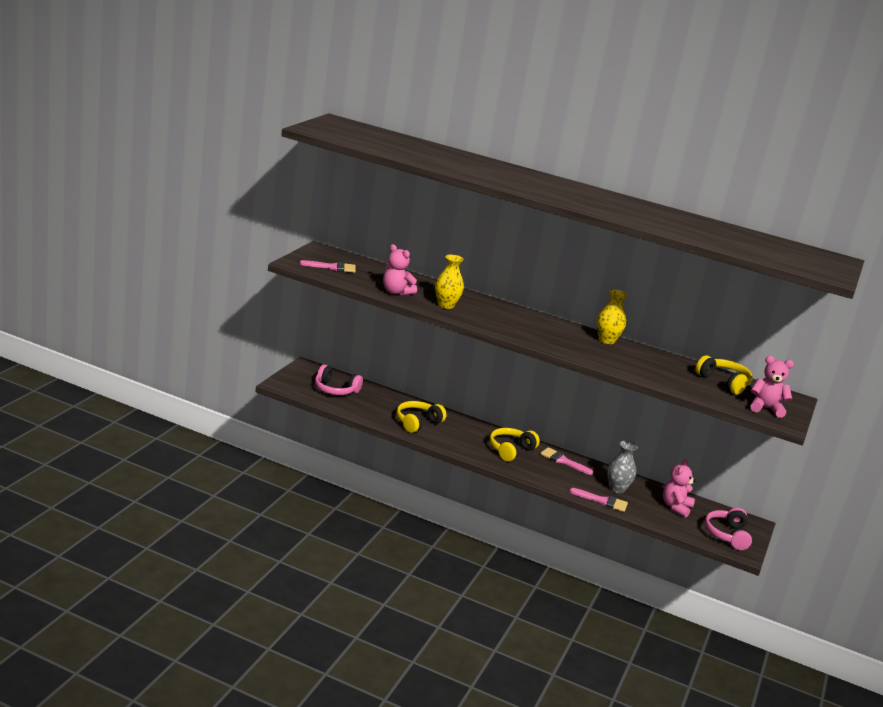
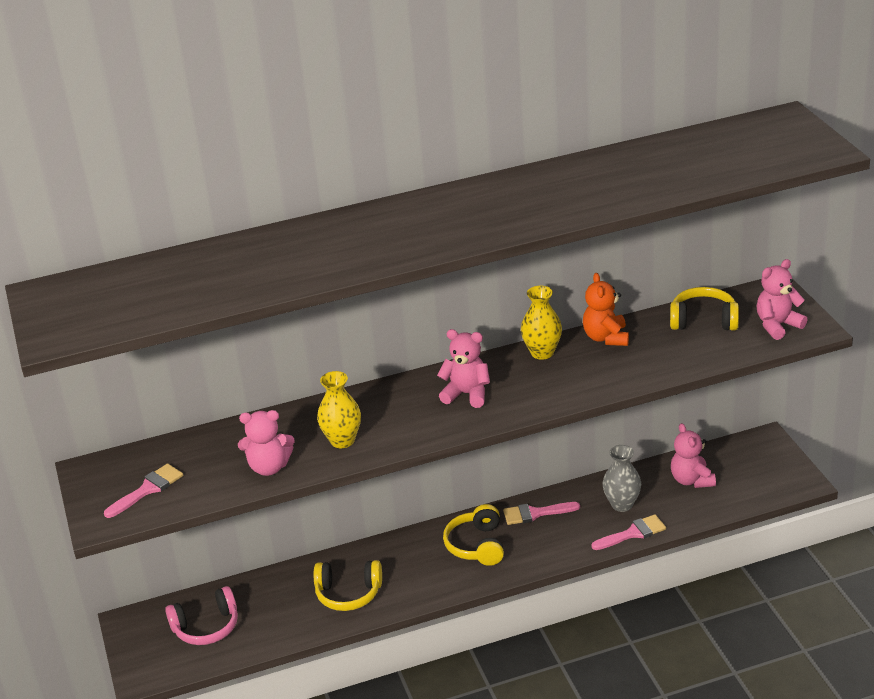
camera: 35 degrees left, 10 degrees up
yellow headphones [396,401,447,433] -> yellow headphones turned 90 degrees counterclockwise [314,560,382,611]
pink headphones [704,507,752,550] -> none
none -> pink teddy bear [437,329,490,408]
none -> orange teddy bear [583,273,629,346]

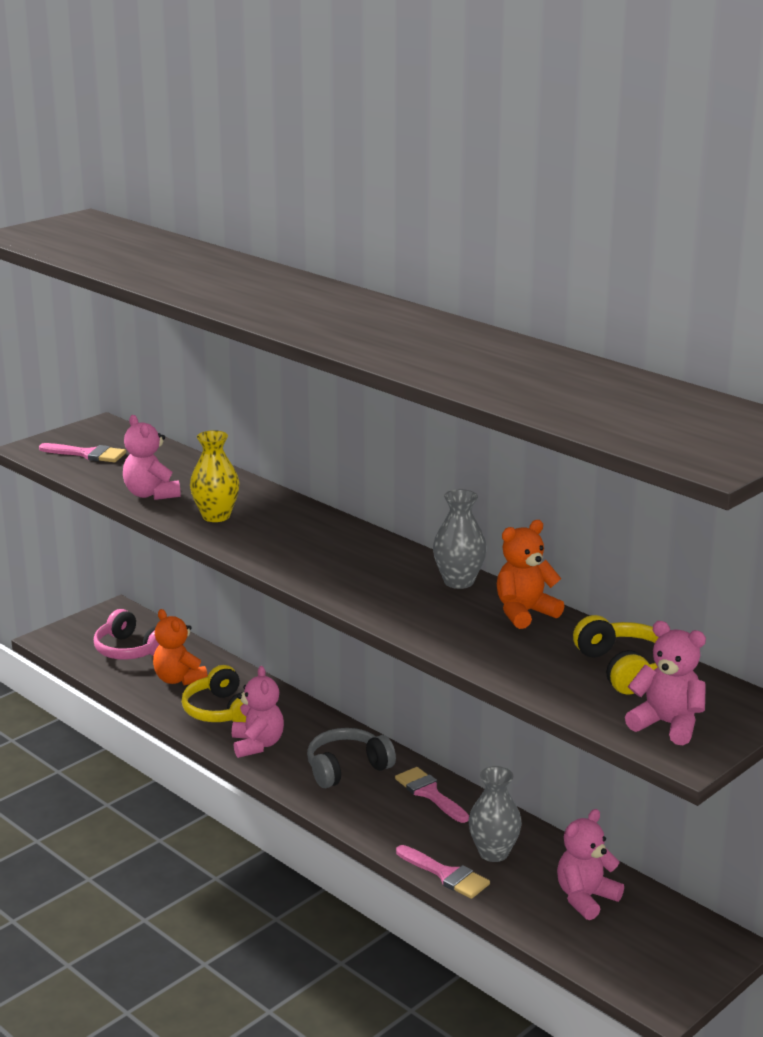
camera: 60 degrees right, 10 degrees down
pink teddy bear [437,329,490,408] -> pink teddy bear moved to [232,666,284,758]
yellow headphones [443,504,504,566] -> grey headphones [307,728,396,788]
yellow vase [521,286,562,360] -> grey vase [433,489,487,589]
none -> orange teddy bear [153,609,208,685]

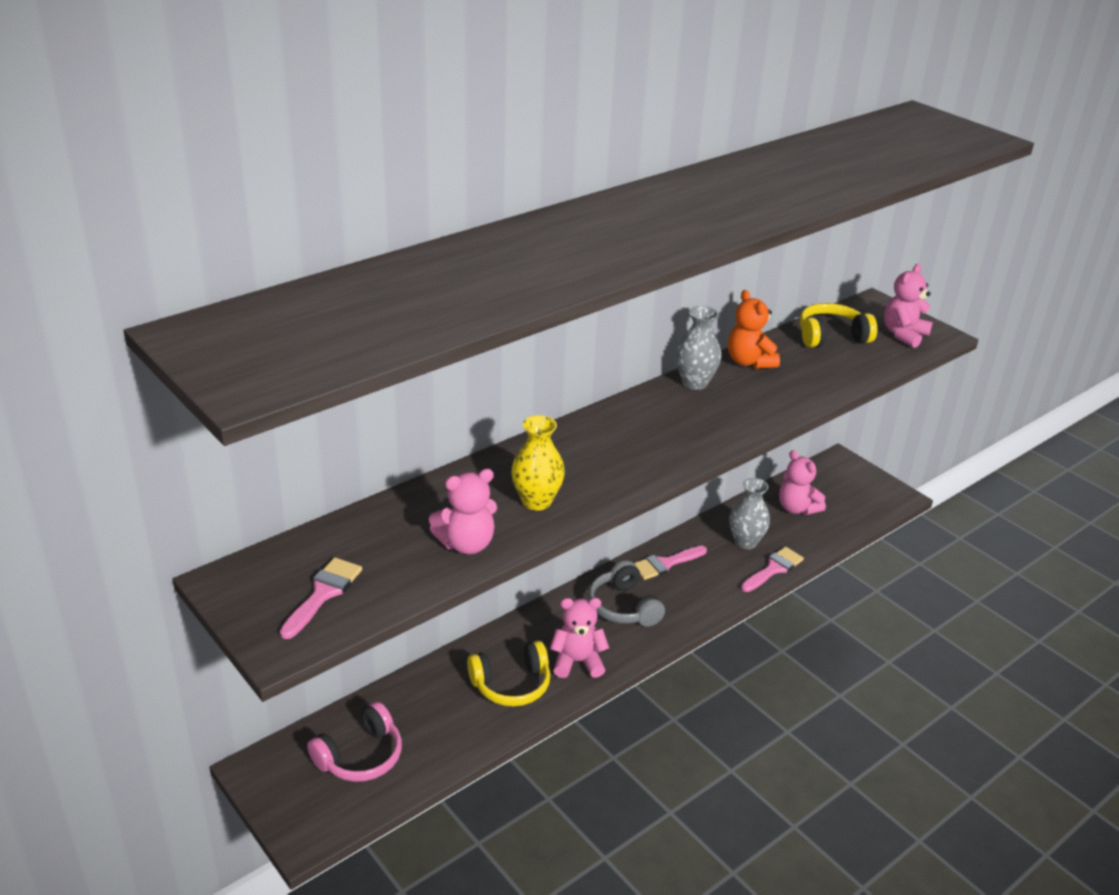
camera: 85 degrees left, 10 degrees up
orange teddy bear [153,609,208,685] -> none

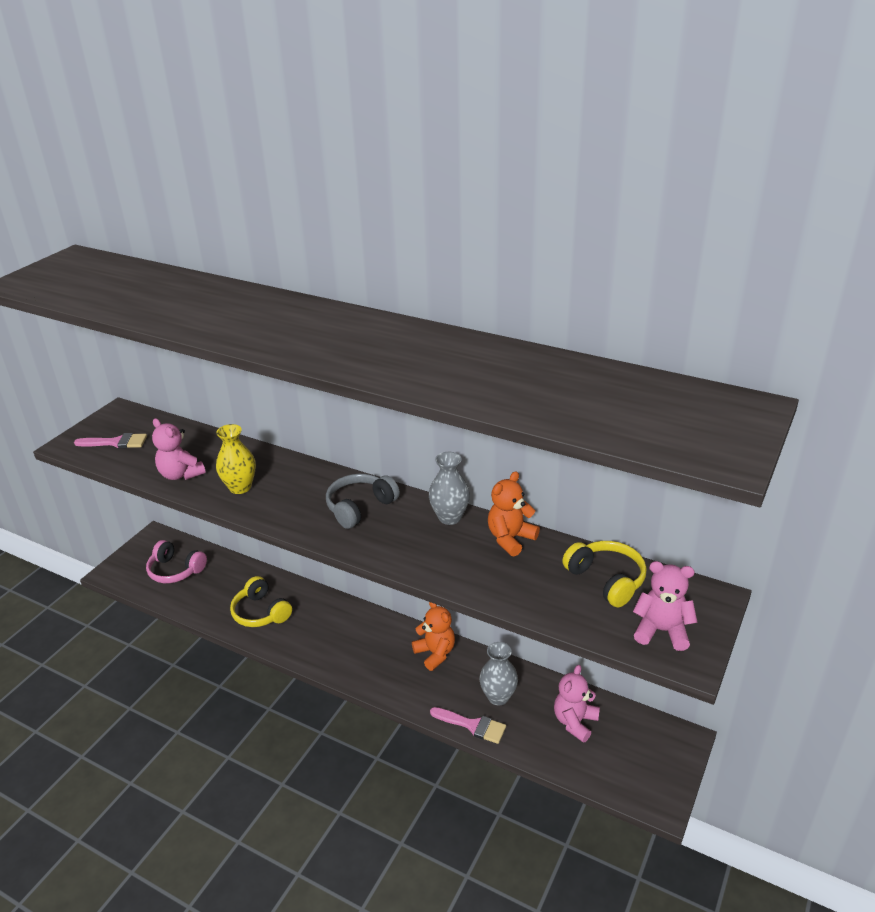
camera: 70 degrees right, 0 degrees up
pink teddy bear [550,598,609,678] -> none
grey headphones [589,560,665,627] -> grey headphones moved to [326,474,400,529]
pink brush [634,546,707,580] -> orange teddy bear [412,602,455,671]

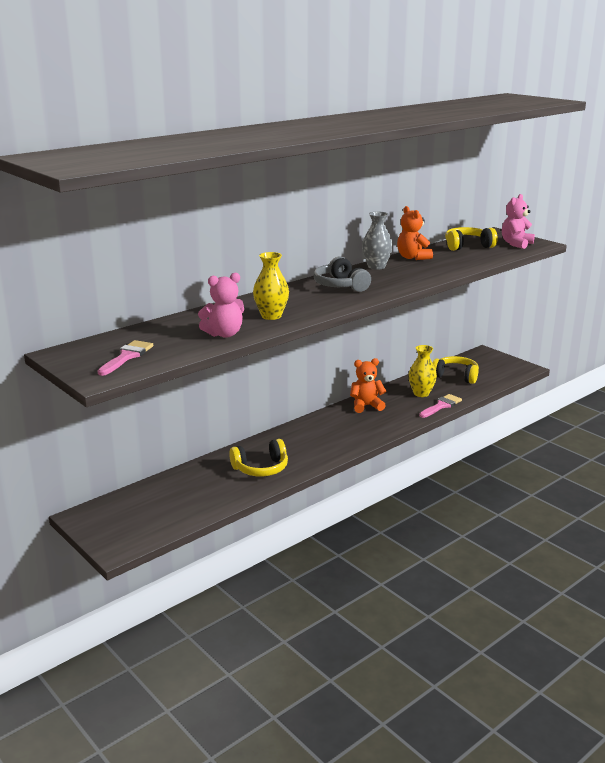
camera: 70 degrees left, 10 degrees down
pink headphones [146,540,207,583] -> none
grey vase [479,642,518,706] -> yellow vase [408,345,437,397]
pink teddy bear [554,665,600,743] -> yellow headphones [432,356,479,384]

